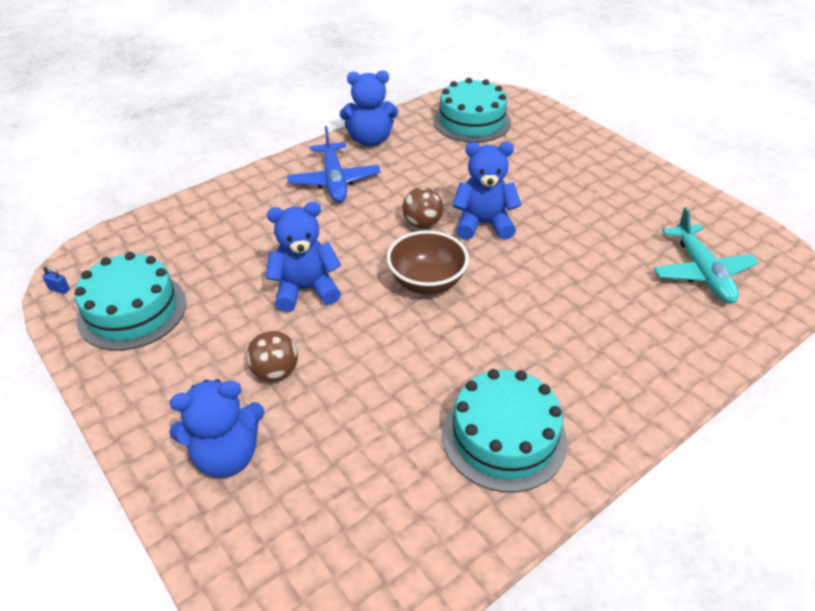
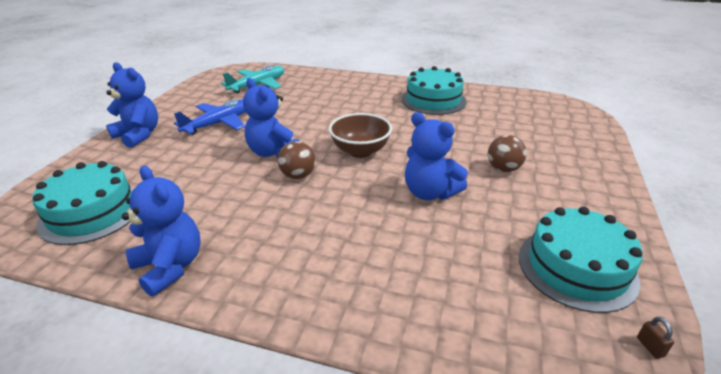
camera: 125 degrees left, 10 degrees down
blue padlock [42,265,70,294] -> brown padlock [637,317,674,359]
blue teddy bear [169,379,265,478] -> blue teddy bear moved to [106,62,158,148]
blue plane [287,126,381,203] -> blue plane moved to [174,100,246,135]

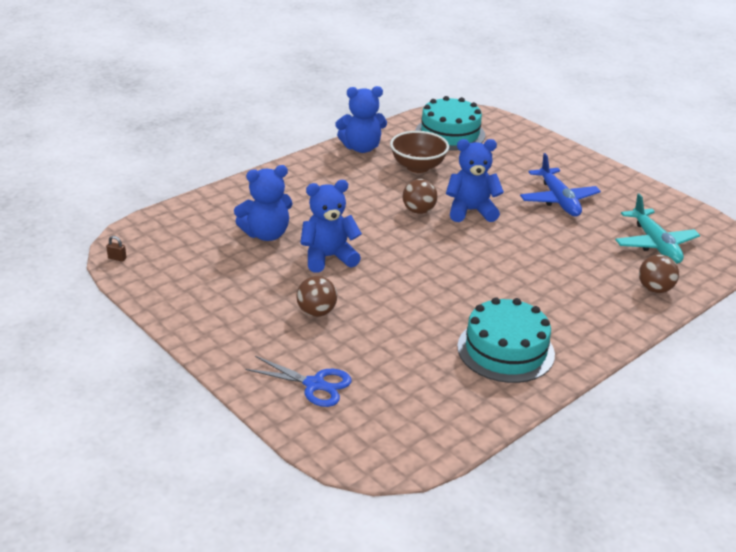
camera: 120 degrees right, 0 degrees up
blue teddy bear [106,62,158,148] -> blue teddy bear moved to [234,165,292,241]
brown bowl [329,113,392,158] -> brown bowl moved to [390,131,449,173]
turquoise cake [519,207,643,313] -> none
none -> blue scissors [245,356,352,407]
none -> brown ball [639,254,679,293]

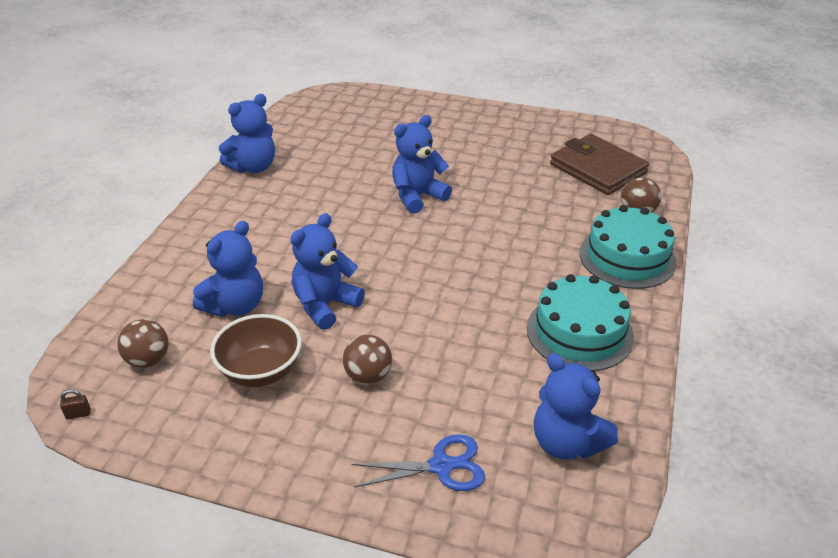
camera: 30 degrees left, 5 degrees up
brown bowl [390,131,449,173] -> brown bowl moved to [210,314,302,387]
brown ball [403,179,438,214] -> brown ball moved to [117,319,168,368]
turquoise cake [415,96,485,150] -> turquoise cake moved to [580,205,677,289]
blue plane [520,153,601,216] -> none
turquoise plane [615,193,700,264] -> brown wallet [550,134,649,195]
none -> blue teddy bear [534,353,618,460]

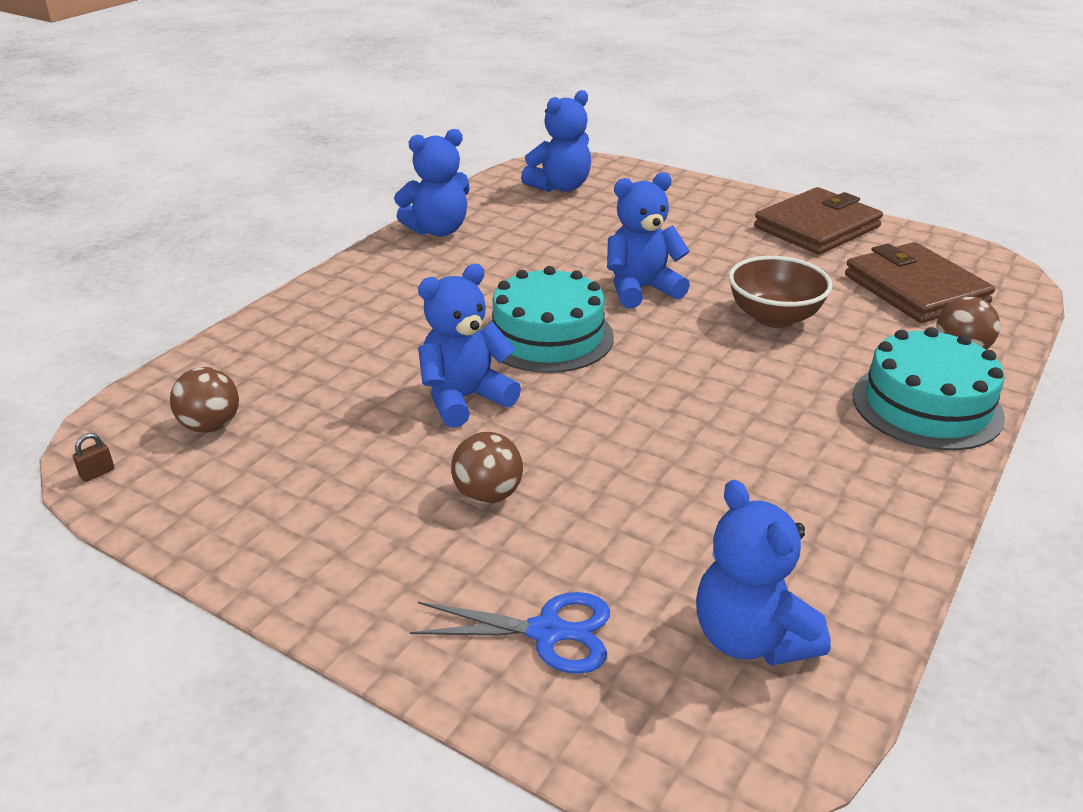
camera: 15 degrees right, 5 degrees down
brown padlock [60,389,91,419] -> brown padlock turned 45 degrees counterclockwise [73,433,115,482]
blue teddy bear [193,221,263,317] -> blue teddy bear moved to [521,90,591,192]
brown bowl [210,314,302,387] -> brown bowl moved to [729,256,833,328]
turquoise cake [527,274,634,371] -> turquoise cake moved to [487,266,614,373]
none -> brown wallet [754,187,883,255]

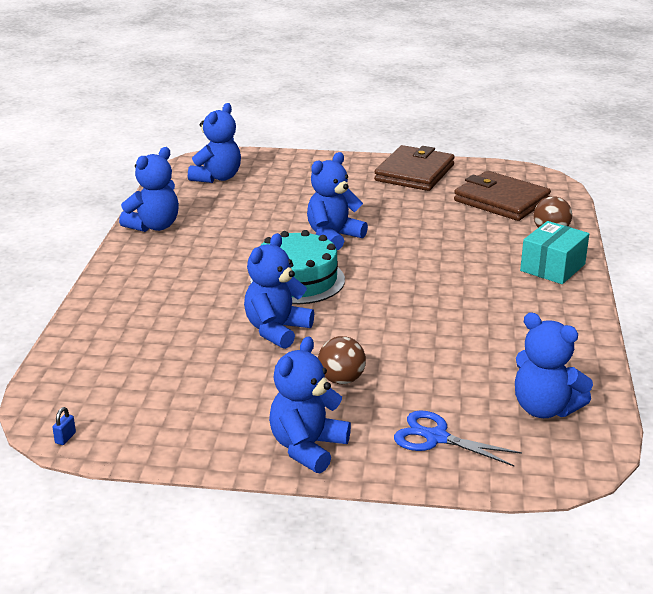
camera: 25 degrees left, 5 degrees down
brown padlock [73,433,115,482] -> blue padlock [52,407,76,445]
brown ball [170,367,239,433] -> none
blue scissors [410,592,610,674] -> blue scissors turned 135 degrees counterclockwise [394,410,522,466]
brown bowl [729,256,833,328] -> none
turquoise cake [852,327,1005,450] -> turquoise box [520,221,589,284]
none -> blue teddy bear [269,336,351,473]

